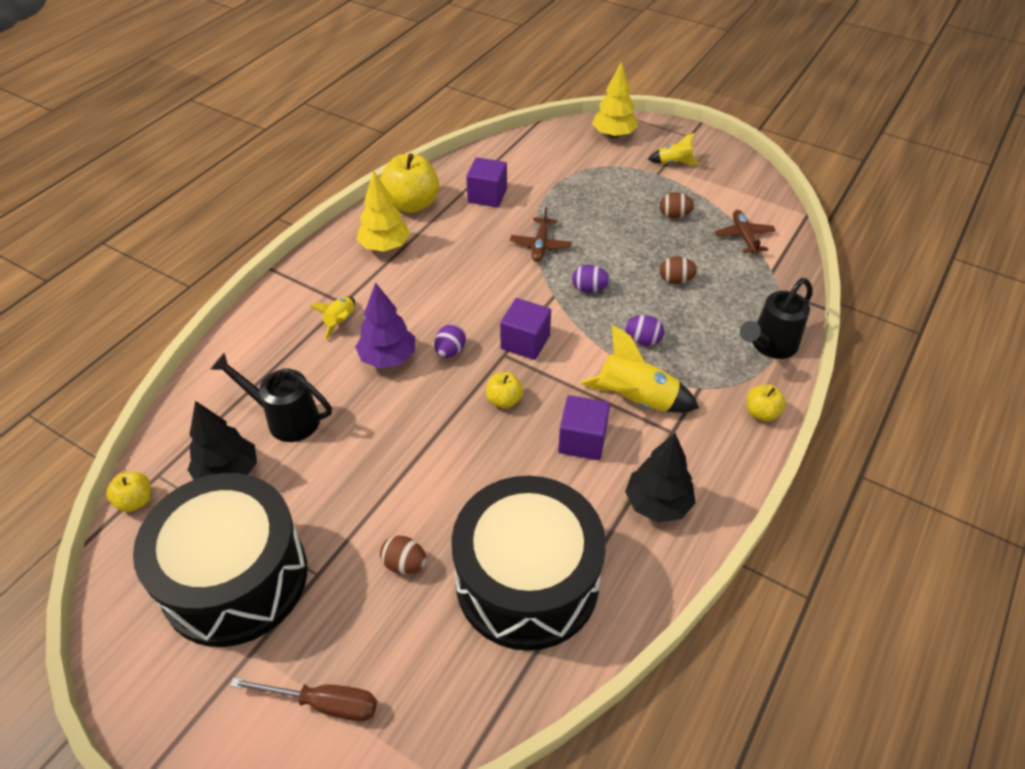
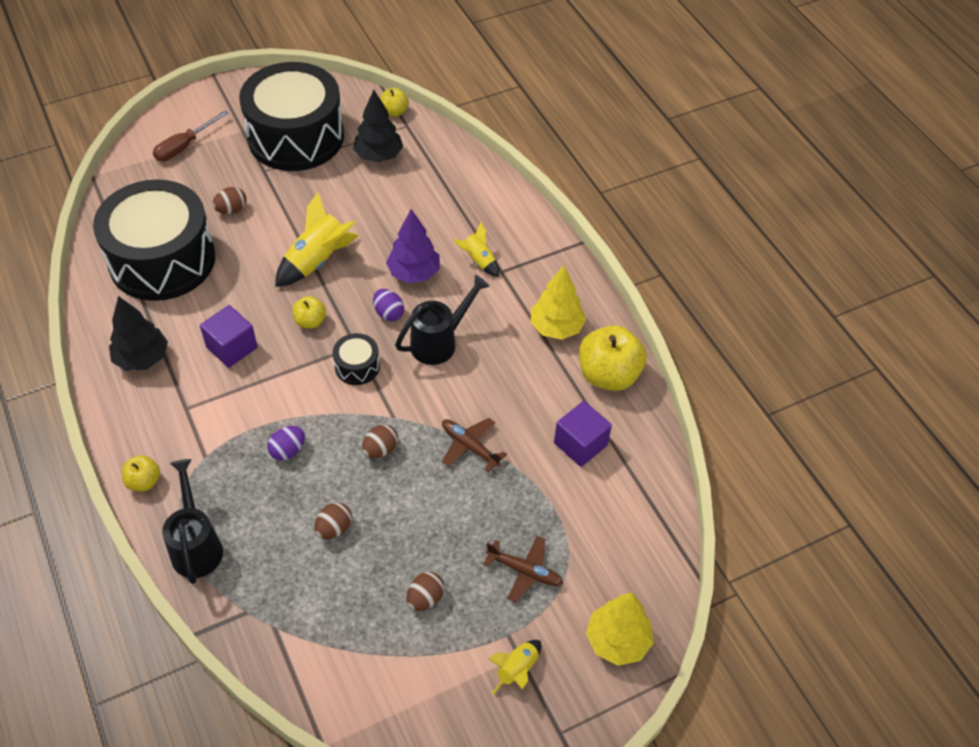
camera: 120 degrees right, 5 degrees up
black watering can [210,352,332,442] -> black watering can moved to [395,275,490,365]
purple cube [500,298,551,360] -> black drum [333,333,380,385]
purple egg [572,265,610,293] -> brown egg [362,424,398,458]
yellow rocket [580,325,699,413] -> yellow rocket moved to [275,192,359,287]
brown plane [715,210,776,255] -> brown plane moved to [483,536,563,602]

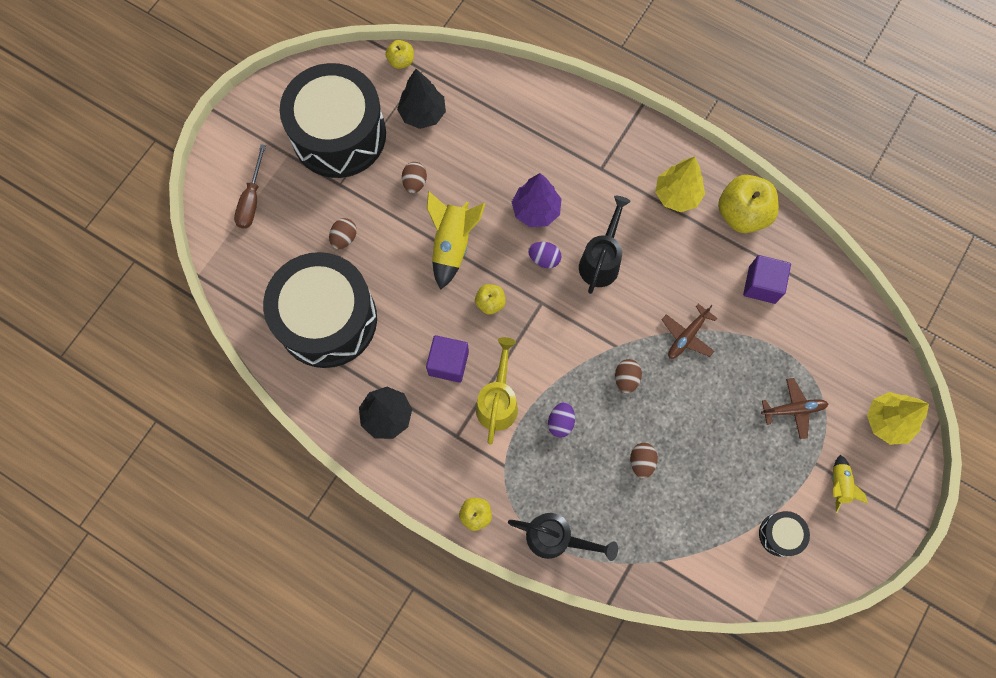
camera: 30 degrees left, 20 degrees up
black watering can [162,459,223,584] -> black watering can turned 150 degrees clockwise [508,513,618,561]
black drum [333,333,380,385] -> black drum moved to [759,511,810,557]
brown egg [406,572,445,611] -> brown egg moved to [402,162,427,193]
brown plane [442,418,507,472] -> brown plane turned 60 degrees counterclockwise [662,304,717,359]
yellow rocket [454,222,499,277] -> none
none -> yellow watering can [476,337,518,445]

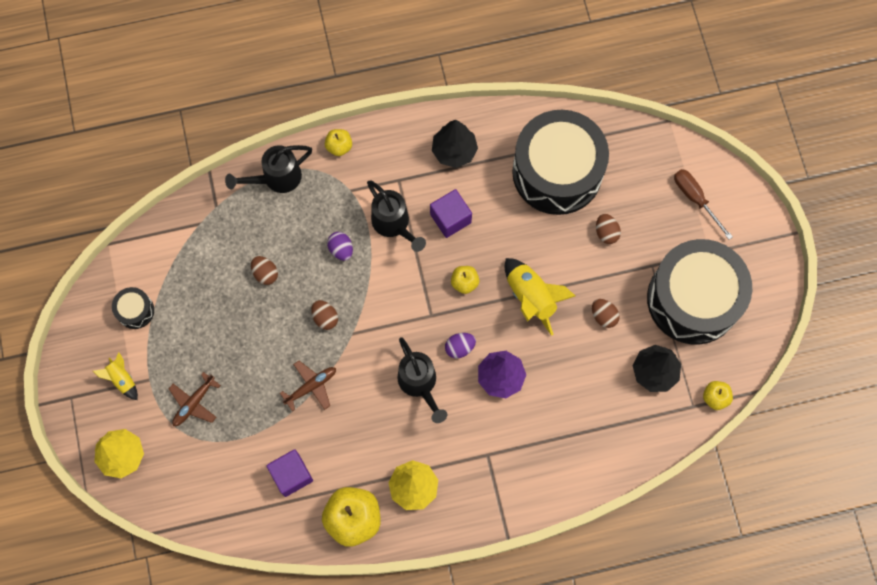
camera: 135 degrees right, 0 degrees up
yellow watering can [476,337,518,445] -> black watering can [367,181,426,252]
brown plane [662,304,717,359] -> brown plane turned 60 degrees clockwise [280,361,336,411]

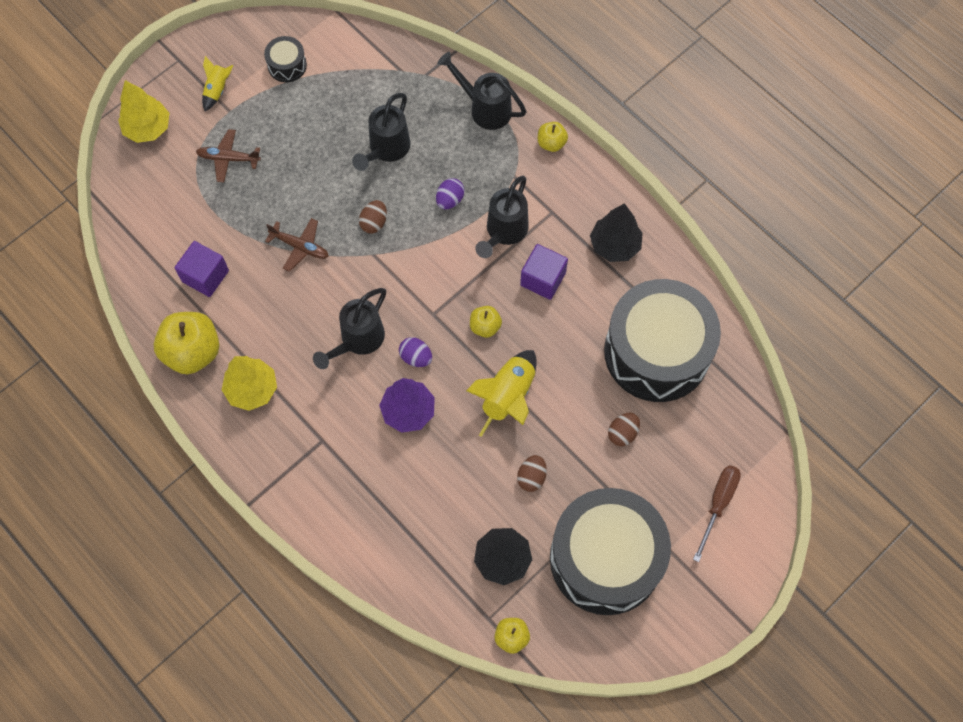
camera: 60 degrees right, 5 degrees down
brown egg [251,256,278,285] -> black watering can [352,93,411,171]

